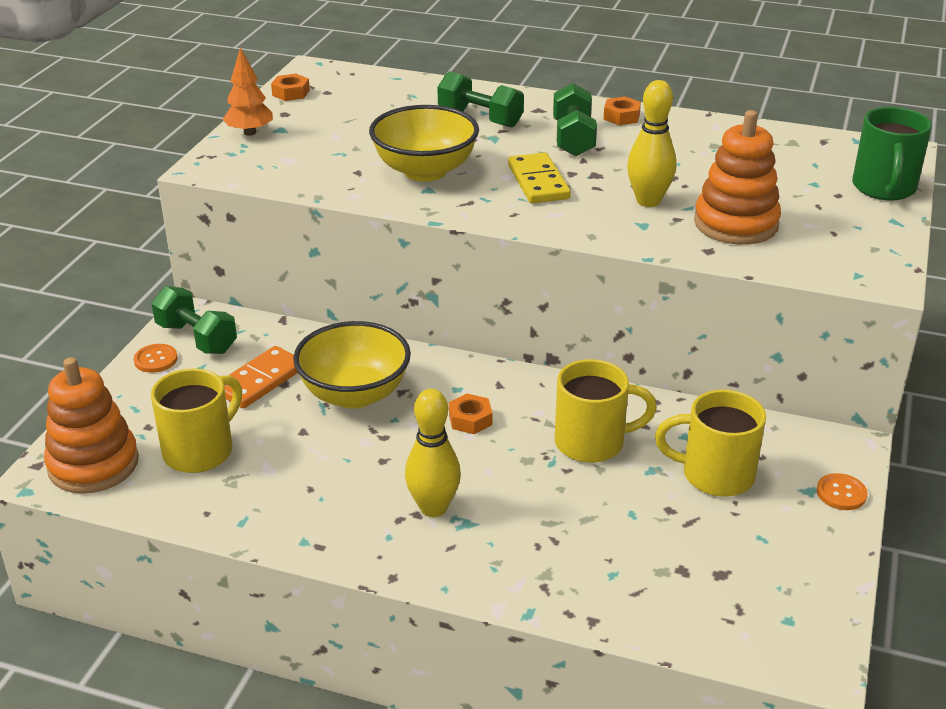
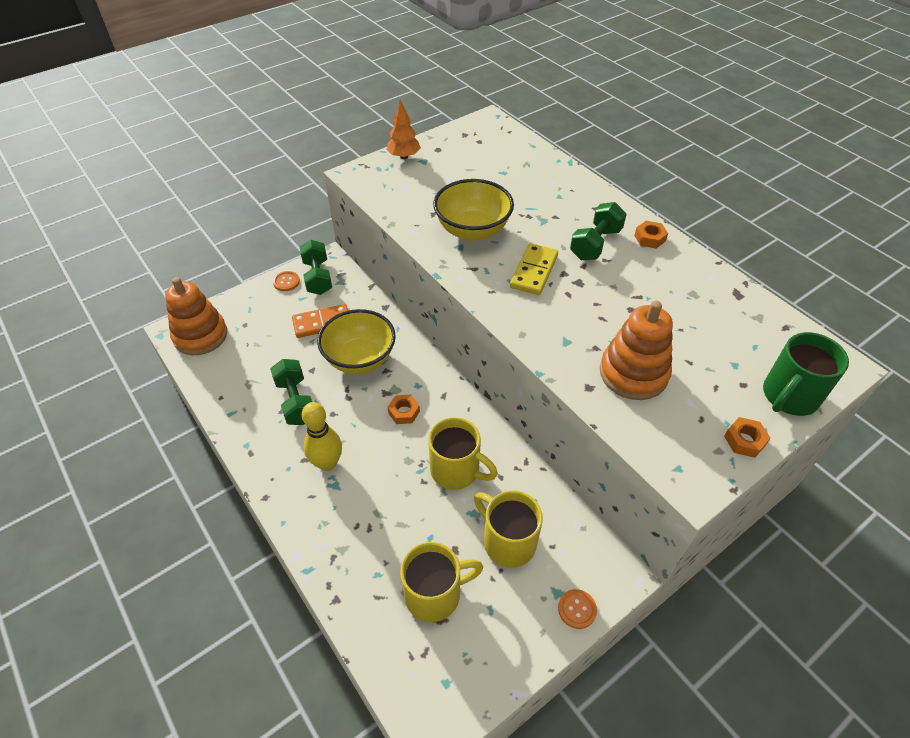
camera: 35 degrees right, 15 degrees up
yellow mug [151,368,242,473] -> yellow mug moved to [400,542,483,622]
orange nut [271,74,310,101] -> orange nut moved to [724,417,771,458]
green dumbbell [438,71,524,128] -> green dumbbell moved to [270,359,312,425]
yellow bowling pin [627,80,676,207] -> none

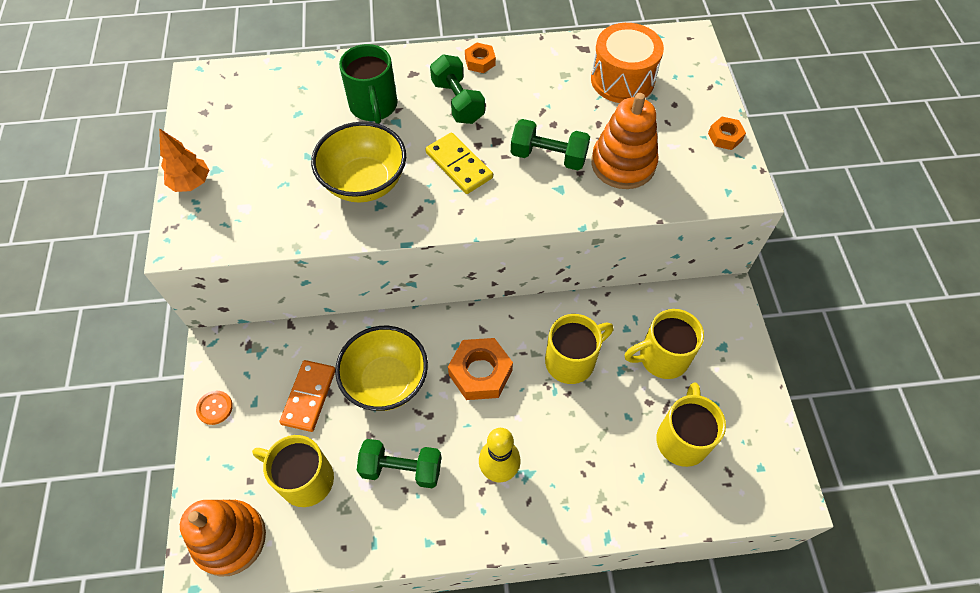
camera: 60 degrees left, 10 degrees up
green dumbbell [300,240,332,295] -> green dumbbell moved to [511,119,590,170]
orange nut [387,395,420,424] -> orange nut [448,338,513,400], size x1.84
orange button [558,589,597,629] -> none
green mug [763,332,849,416] -> green mug moved to [339,44,397,124]
none -> yellow mug [252,435,334,507]
none -> orange drum [591,23,664,103]

